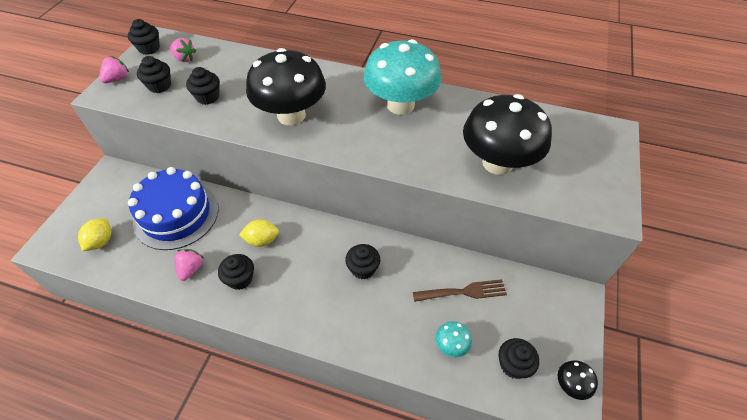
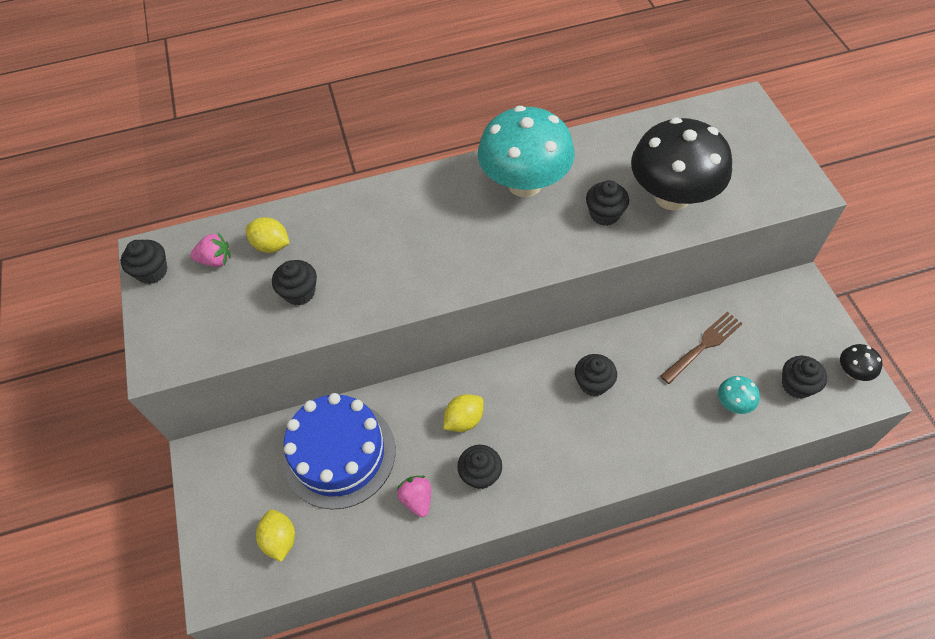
camera: 30 degrees left, 5 degrees up
pink strawberry [99,56,129,83] -> none
black cupcake [137,56,171,93] -> black cupcake moved to [586,180,629,226]
black mushroom [246,48,326,125] -> none
none -> yellow lemon [245,217,289,253]

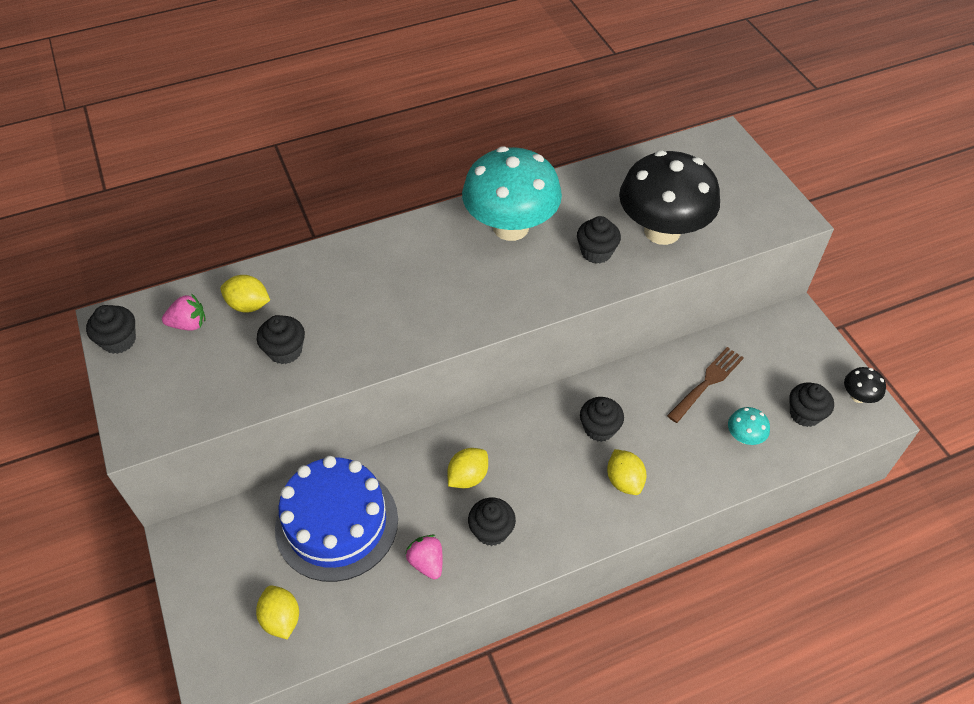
camera: 10 degrees left, 5 degrees down
none -> yellow lemon [607,449,646,495]

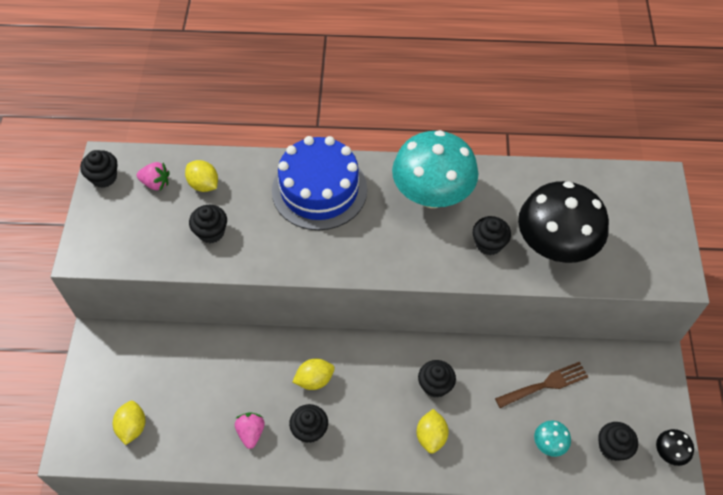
camera: 25 degrees right, 5 degrees up
blue cake [275,456,398,582] -> blue cake moved to [272,136,367,230]

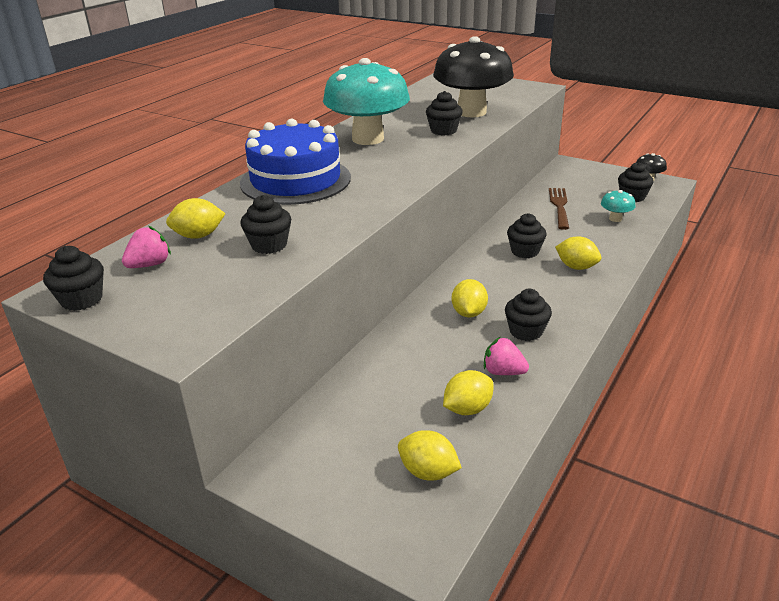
camera: 60 degrees left, 25 degrees down
none -> yellow lemon [443,370,493,415]

